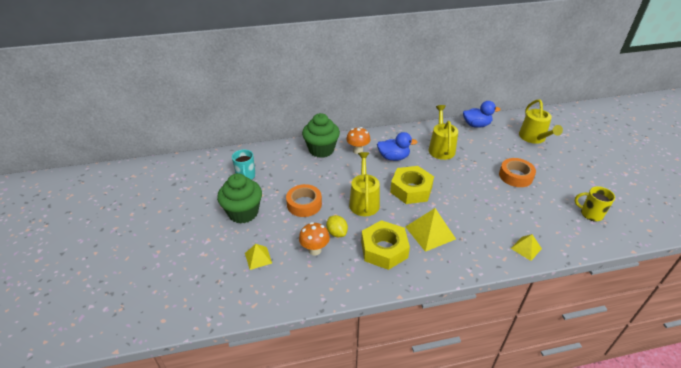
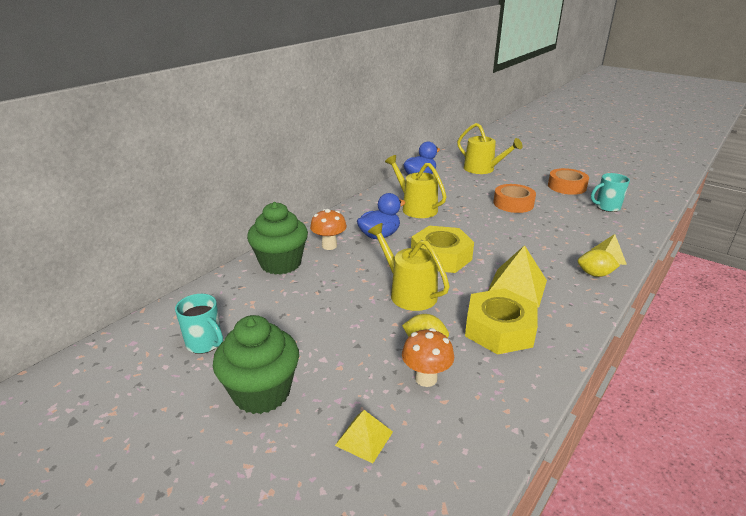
camera: 40 degrees left, 10 degrees down
orange tape [286,184,322,217] -> orange tape moved to [548,168,589,195]
yellow mug [575,186,615,222] -> turquoise mug [591,173,630,212]
none -> yellow lemon [578,249,620,277]

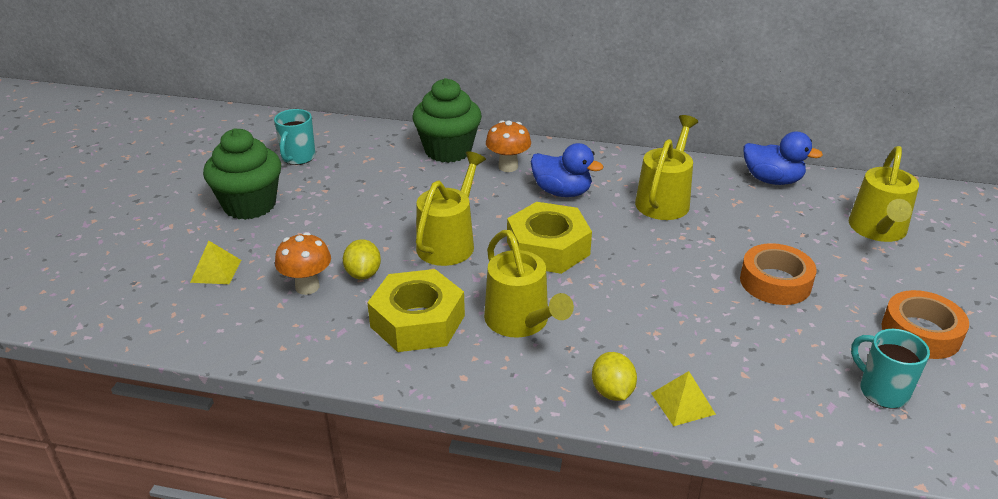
camera: 65 degrees right, 5 degrees up
yellow pyramid [488,245,547,308] -> yellow watering can [484,230,574,338]

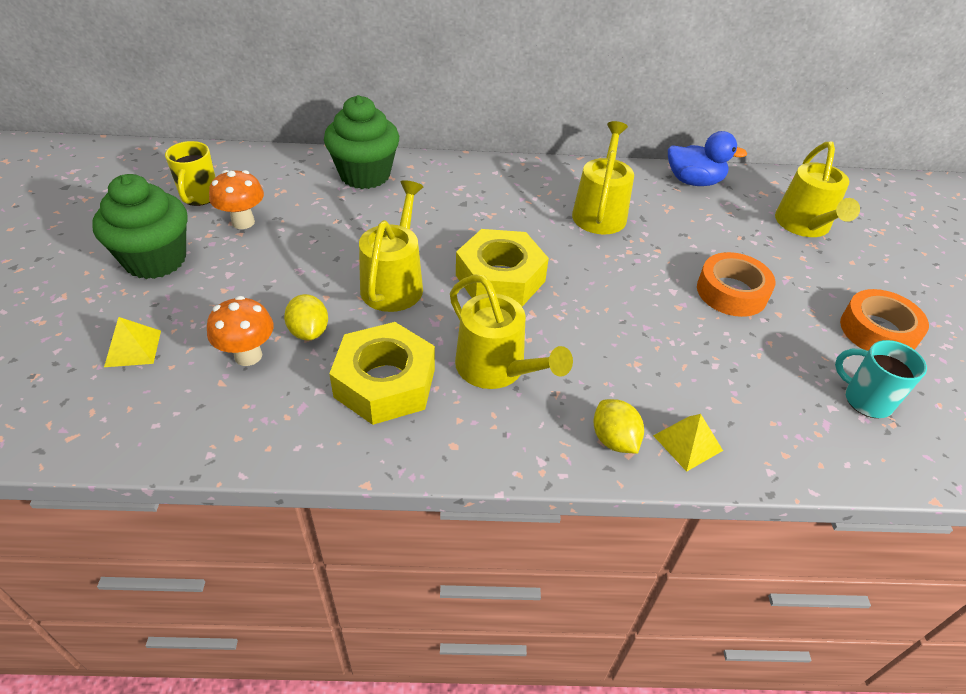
camera: 15 degrees left, 10 degrees up
turquoise mug [274,109,315,165] -> yellow mug [165,141,215,206]
orange mushroom [486,120,531,172] -> orange mushroom moved to [209,170,264,229]
blue duck [531,143,604,197] -> none

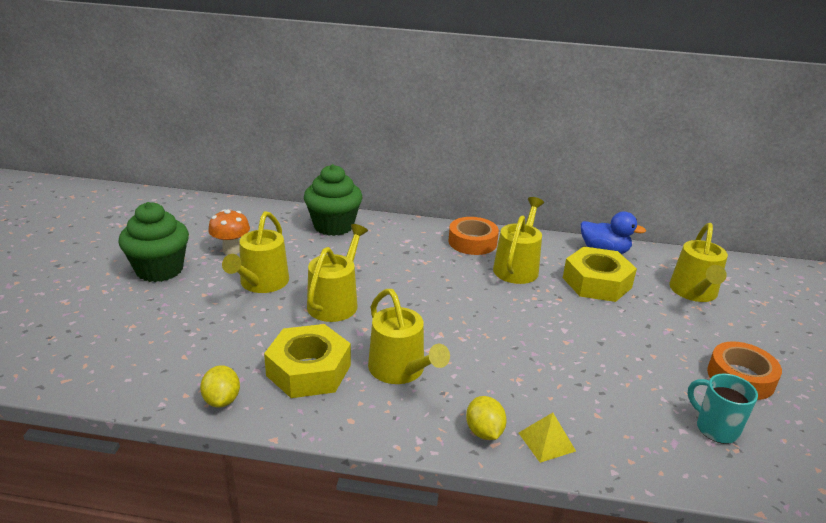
camera: 10 degrees right, 15 degrees down
yellow pyramid [104,317,161,367] -> none
yellow mug [165,141,215,206] -> none
orange mushroom [207,296,273,366] -> none
yellow lemon [284,294,328,340] -> yellow lemon moved to [200,365,240,408]
yellow nut [456,229,549,306] -> yellow nut moved to [563,246,637,302]
orange tape [697,252,775,317] -> orange tape moved to [449,217,499,255]
none -> yellow watering can [222,211,289,293]

